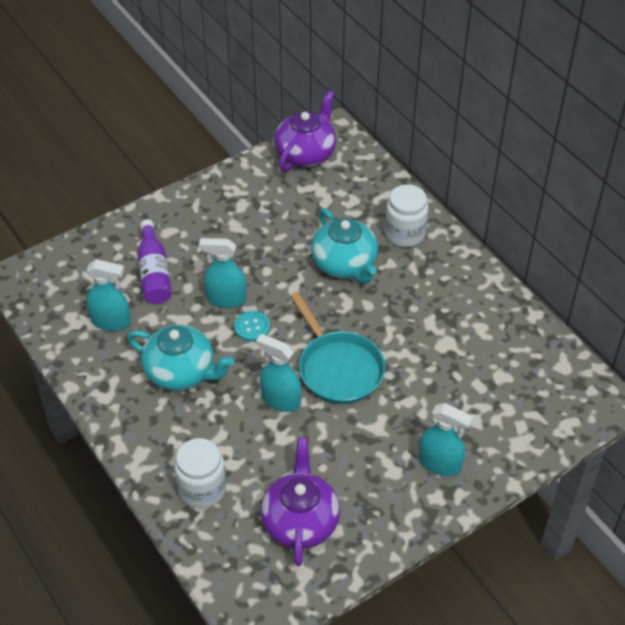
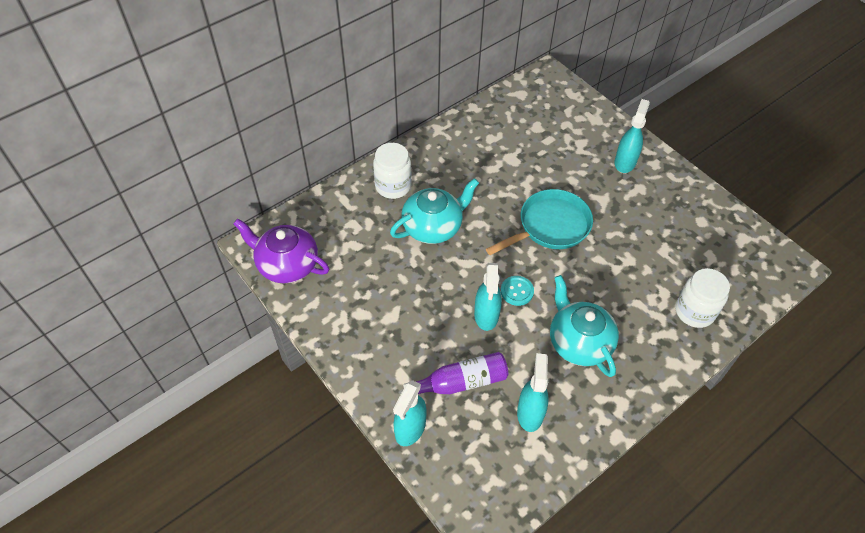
camera: 95 degrees left, 5 degrees up
turquoise teapot [127,325,234,391] -> turquoise teapot turned 45 degrees counterclockwise [550,275,619,377]
turquoise spray bottle [256,334,301,412] -> turquoise spray bottle moved to [393,380,427,446]
purple teapot [261,438,340,566] -> none

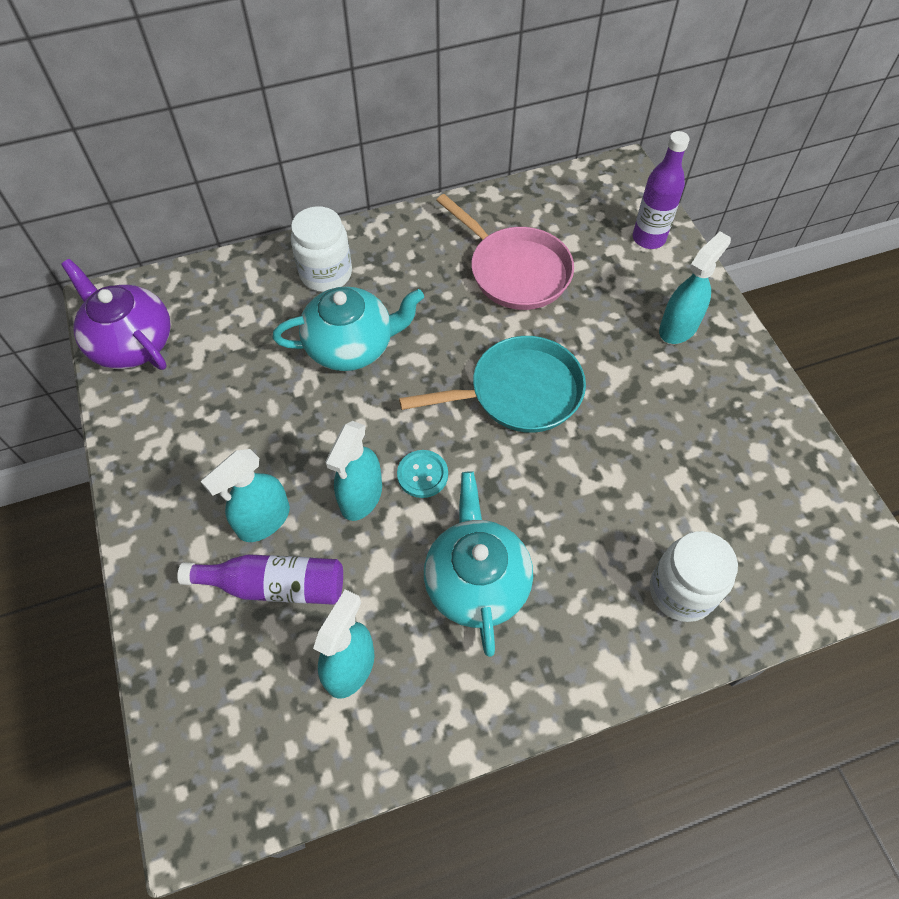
camera: 20 degrees right, 5 degrees up
turquoise spray bottle [393,380,427,446] -> turquoise spray bottle moved to [201,449,290,542]
none -> pink pan [436,194,574,310]
none -> purple bottle [633,131,690,249]

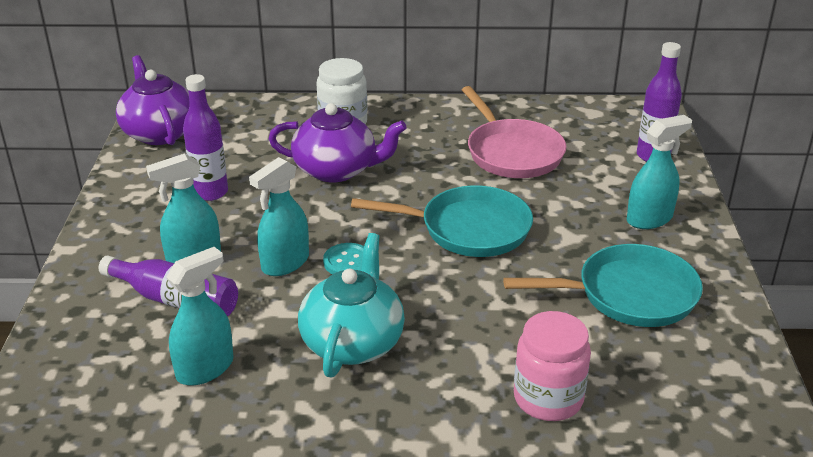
camera: 20 degrees right, 25 degrees down
turquoise teapot [272,286,424,371] -> purple teapot [268,103,407,182]
white jar [650,531,738,622] -> pink jar [514,311,591,421]
none -> purple bottle [183,74,228,201]
none -> turquoise pan [503,244,703,327]

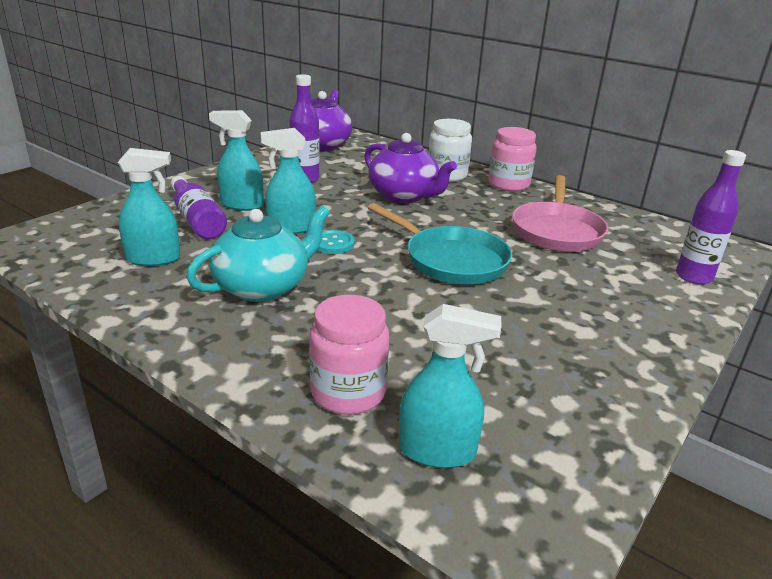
camera: 35 degrees right, 5 degrees down
turquoise pan [503,244,703,327] -> none
turquoise spray bottle [627,115,692,229] -> turquoise spray bottle moved to [399,304,502,468]
none -> pink jar [488,127,537,191]

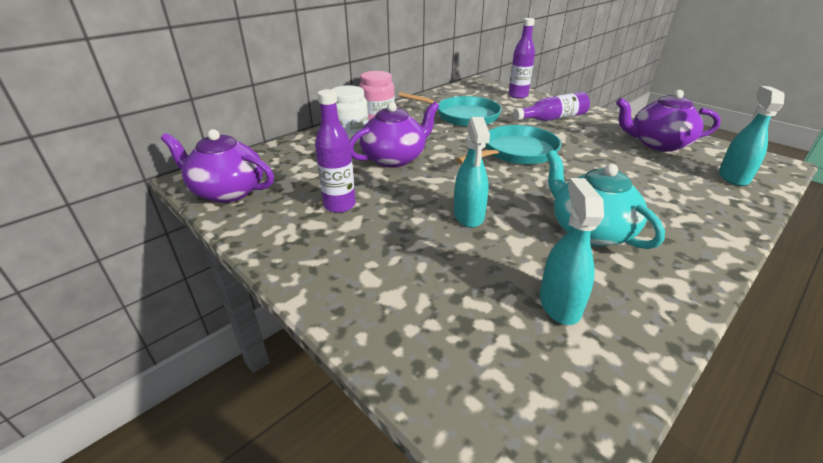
camera: 80 degrees left, 5 degrees up
purple bottle [171,176,227,239] -> purple bottle moved to [513,92,590,121]
turquoise spray bottle [209,110,264,211] -> none
pink jar [309,295,389,415] -> none
turquoise button [317,230,354,254] -> none
pink pan [512,175,608,252] -> turquoise pan [398,92,502,127]
none -> purple teapot [616,90,721,151]

